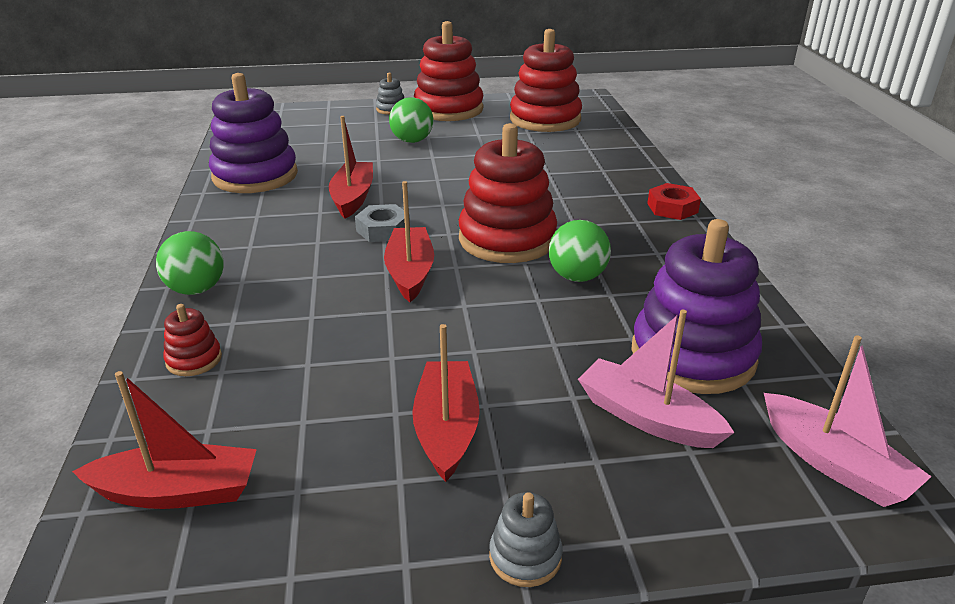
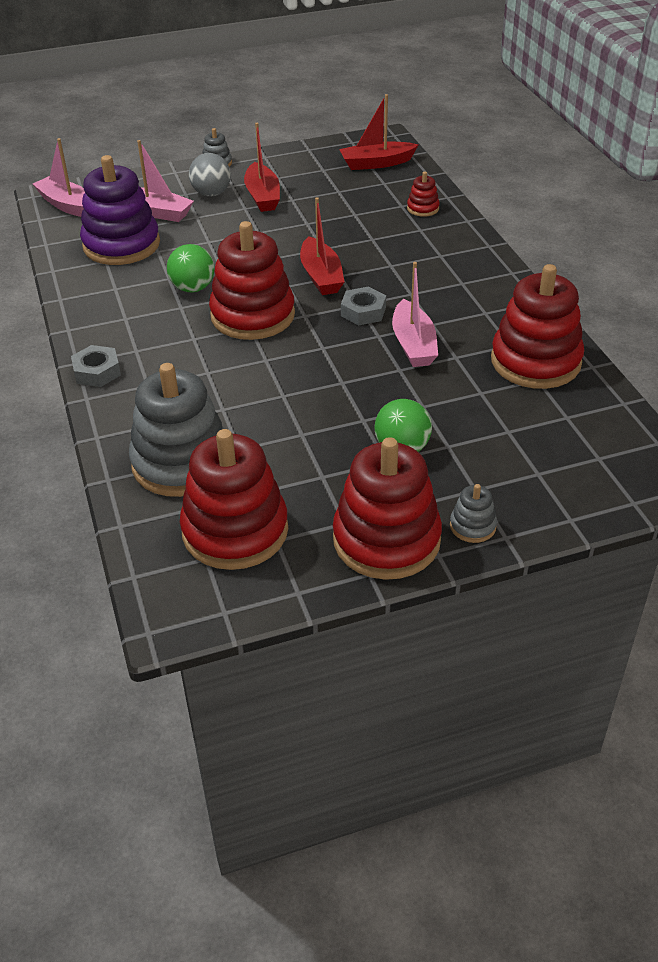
camera: 170 degrees right, 10 degrees up
green ball [156,231,224,295] -> none
purple stacking toy [209,73,298,193] -> red stacking toy [491,264,584,389]
red boat [329,116,373,219] -> pink boat [392,262,438,367]
red nut [647,183,701,220] -> grey nut [71,345,121,387]
none -> grey stacking toy [129,363,224,497]
none -> grey ball [189,153,231,196]

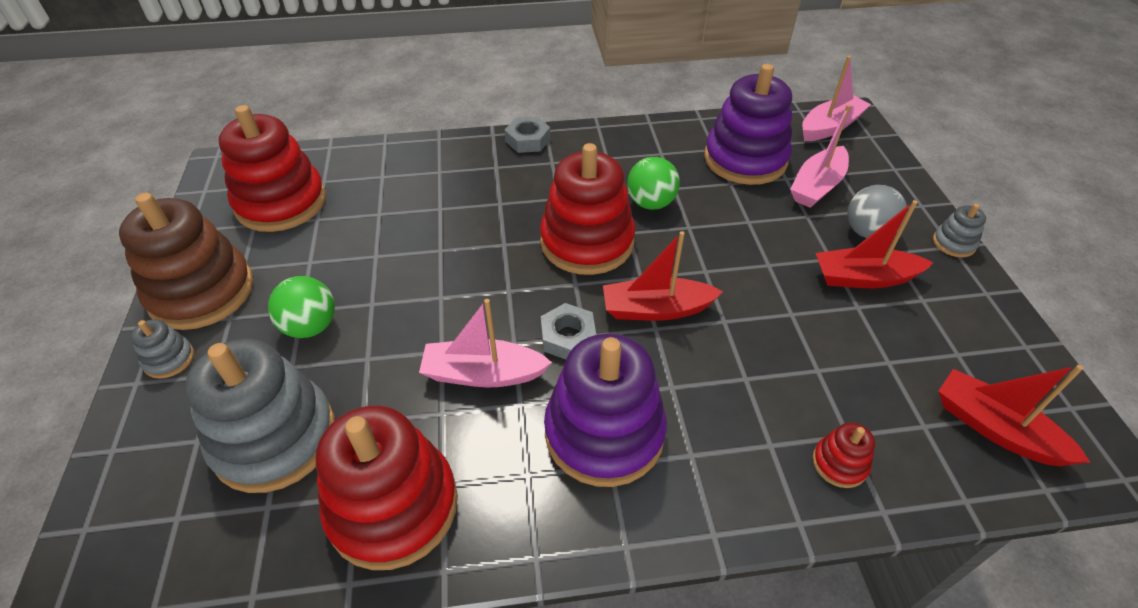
camera: 100 degrees right, 5 degrees up
grey stacking toy [129,363,224,497] -> grey stacking toy moved to [185,339,335,493]
red stacking toy [333,437,442,580] -> brown stacking toy [119,193,253,330]
red boat [339,94,418,170] -> red boat turned 45 degrees counterclockwise [938,365,1090,466]
none -> purple stacking toy [544,334,667,487]

